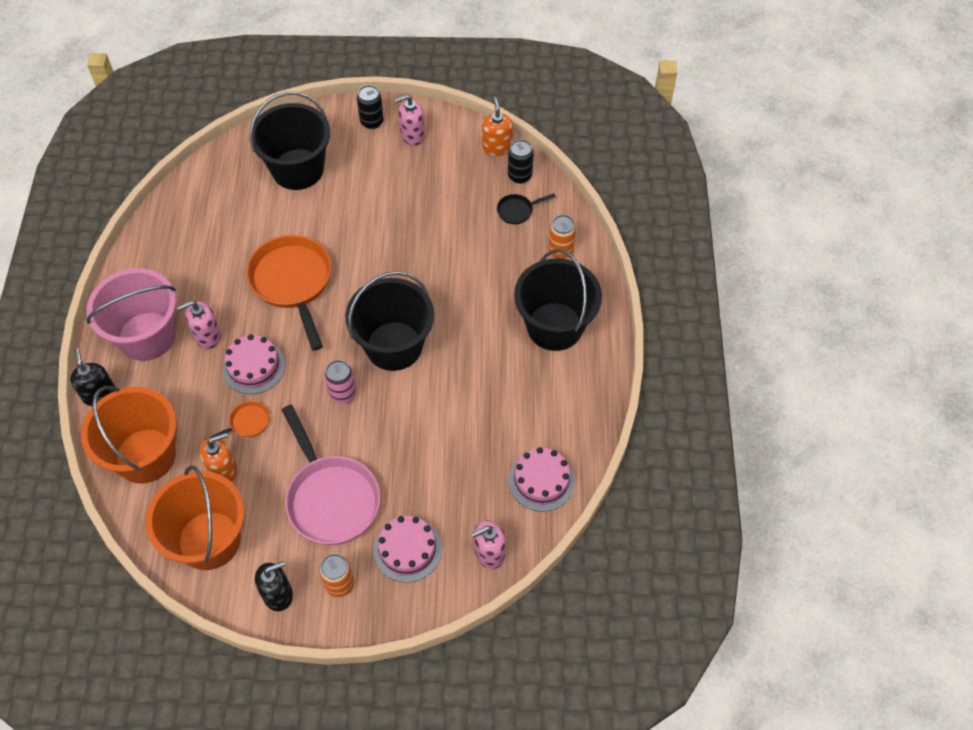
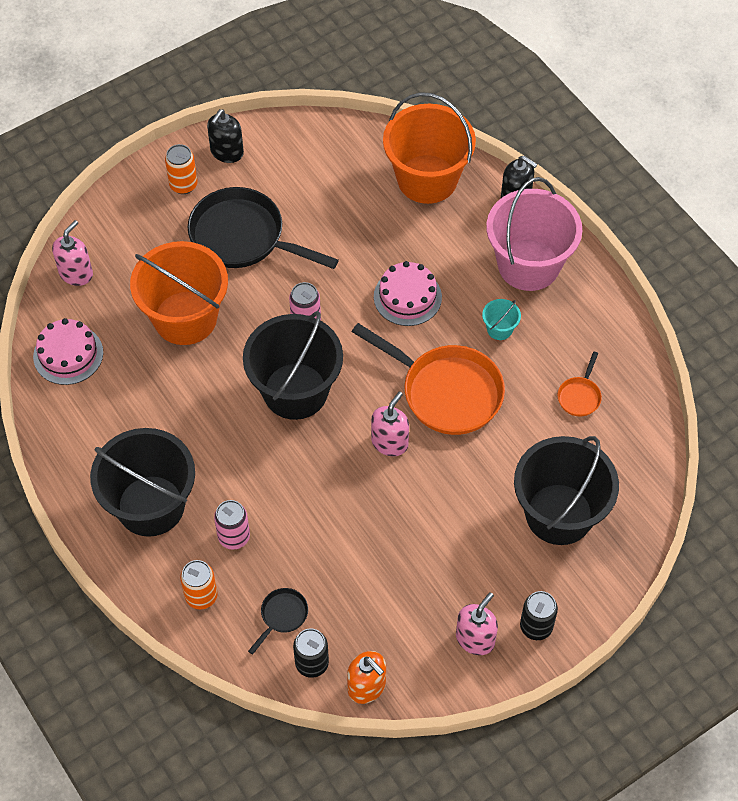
camera: 145 degrees right, 0 degrees up
orange bucket [145,465,245,570] -> orange bucket moved to [130,241,228,345]
pink soap dispenser [177,301,221,349] -> pink soap dispenser moved to [371,391,409,456]
orange soap dispenser [200,433,238,482] -> none
orange pan [205,401,269,440] -> orange pan moved to [557,352,602,417]
pink pan [282,405,380,545] -> black pan [187,187,339,269]
pink cake [374,516,442,582] -> none
none -> pink can [214,500,250,549]
none -> turquoise bucket [482,299,521,340]

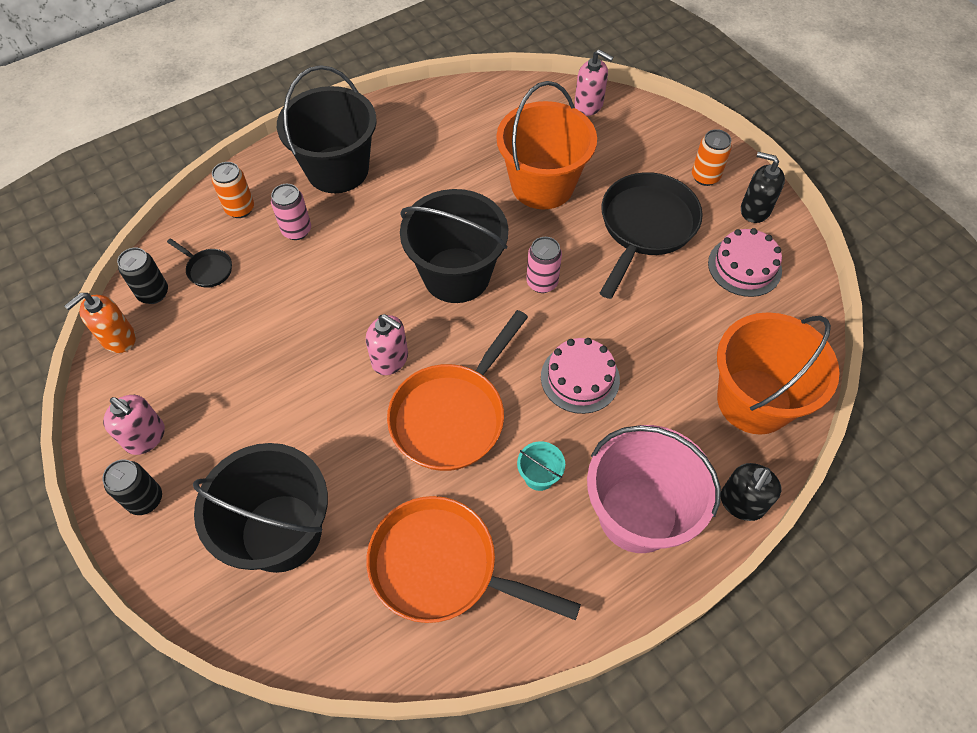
camera: 90 degrees right, 0 degrees up
pink cake [33,318,103,385] -> pink cake moved to [708,228,782,297]
orange pan [557,352,602,417] -> orange pan [366,496,581,623], size x2.27

